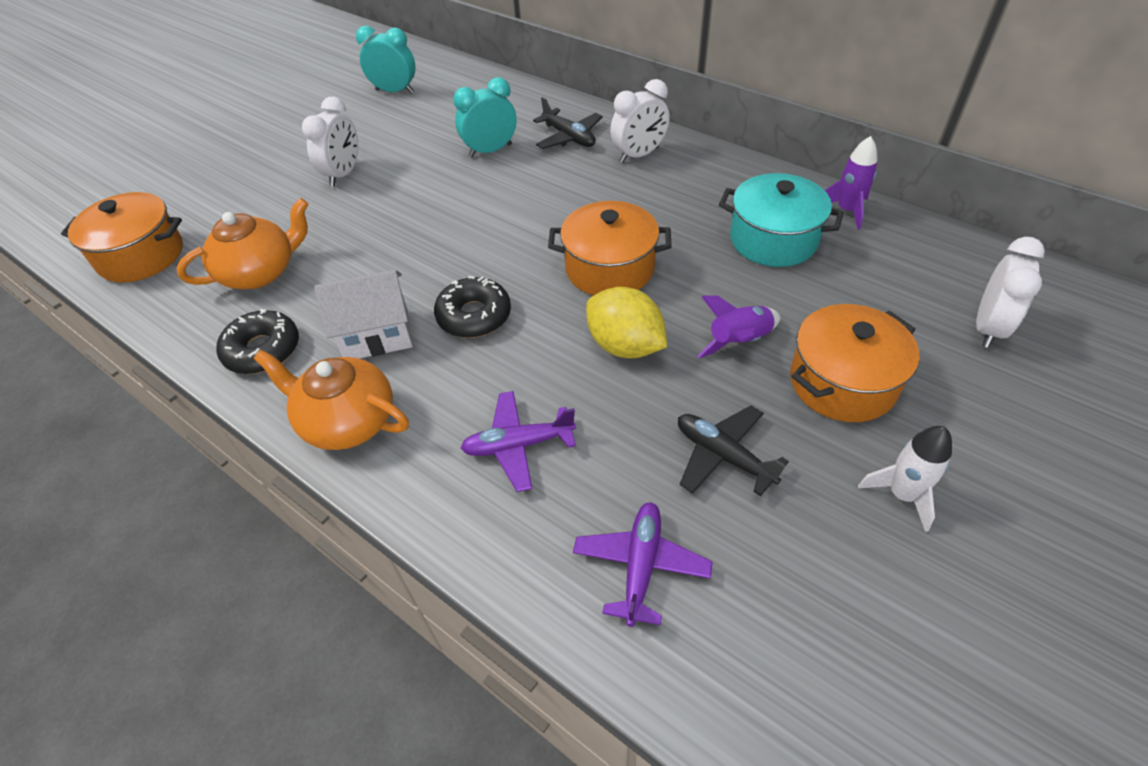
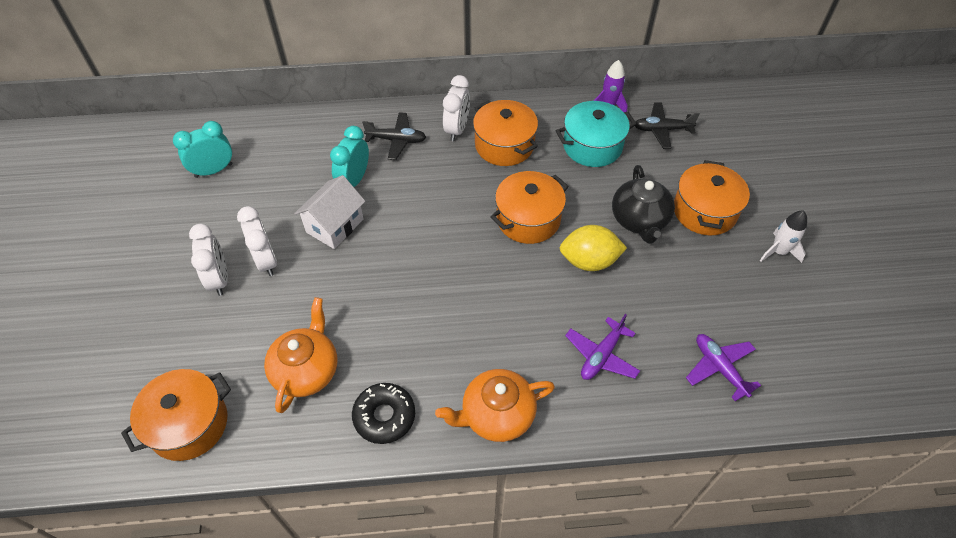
camera: 45 degrees left, 5 degrees up
white house [314,270,413,359] -> white house moved to [294,175,365,249]
black donut [434,276,511,338] -> none
black plane [678,405,789,496] -> black plane moved to [635,103,700,149]
purple rocket [697,296,780,358] -> black teapot [612,165,675,244]
white clock [976,237,1045,348] -> white clock moved to [189,224,228,296]
none -> orange pot [473,100,538,166]

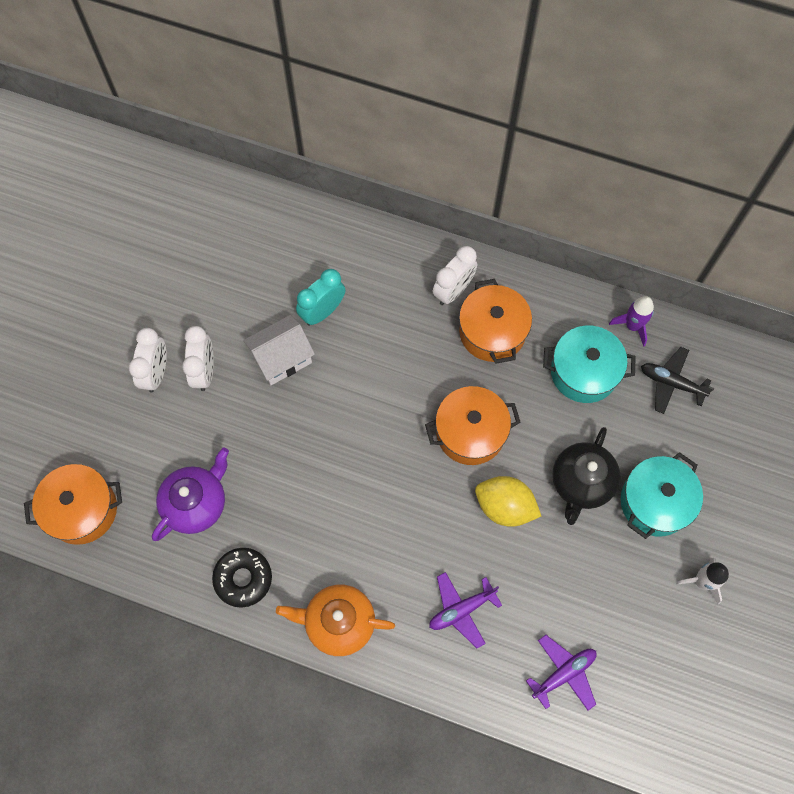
camera: 25 degrees right, 15 degrees up
turquoise clock [173,121,232,178] -> none
orange teapot [264,297,337,413] -> purple teapot [152,448,229,541]
black plane [362,112,426,160] -> none
orange pot [674,160,750,235] -> turquoise pot [621,452,703,539]
purple plane [686,334,761,401] -> purple plane turned 60 degrees clockwise [526,635,597,711]

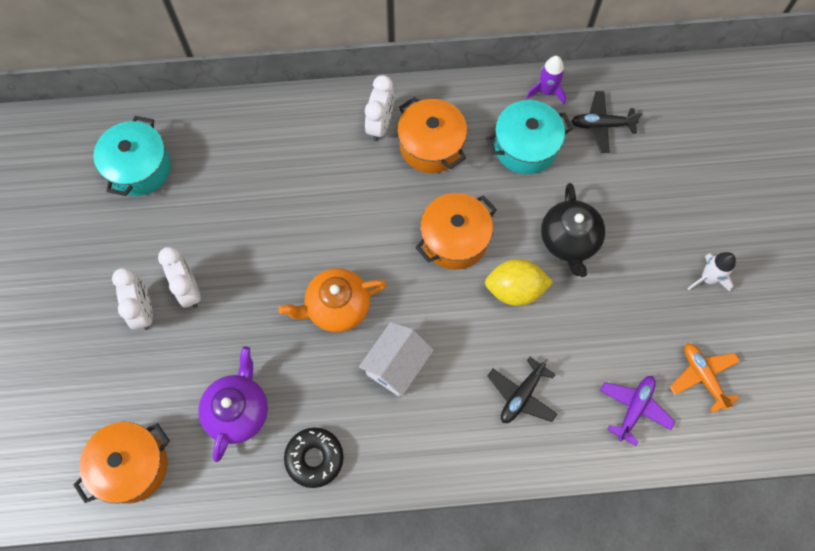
camera: 25 degrees left, 0 degrees up
white house [243,315,315,385] -> white house moved to [359,322,434,397]
orange teapot [276,585,395,656] -> orange teapot moved to [278,268,387,332]
turquoise clock [296,269,345,326] -> none
purple plane [429,572,502,648] -> black plane [487,357,557,423]
turquoise pot [621,452,703,539] -> turquoise pot moved to [94,116,171,196]
none -> orange plane [670,343,740,413]

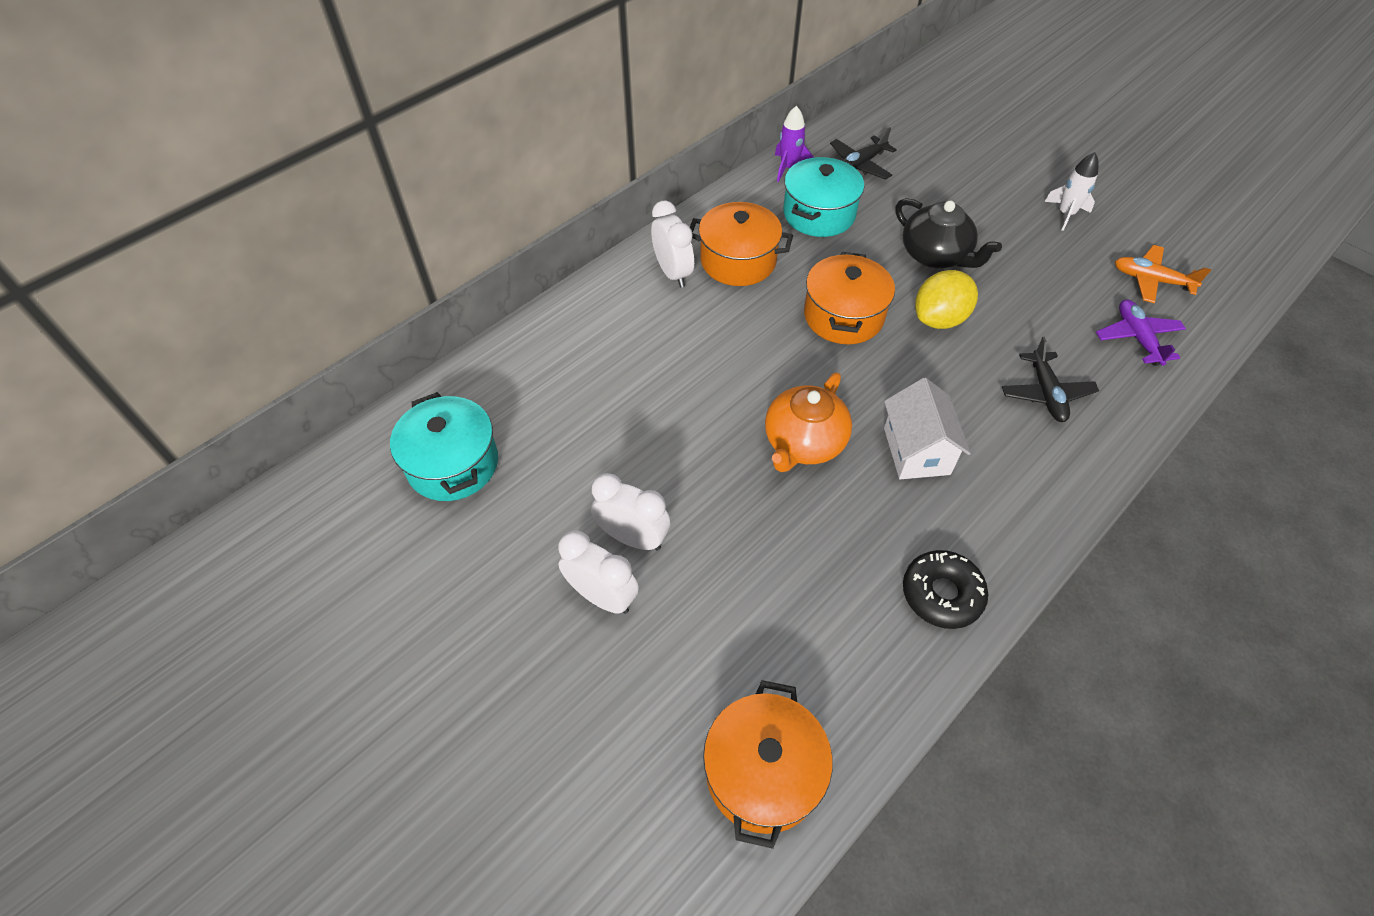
camera: 40 degrees left, 15 degrees down
purple teapot [199,347,268,462] -> none

